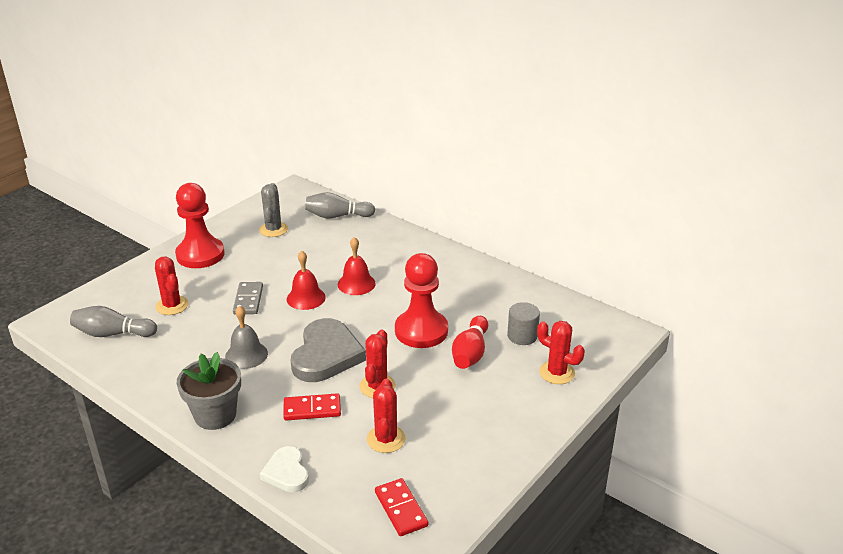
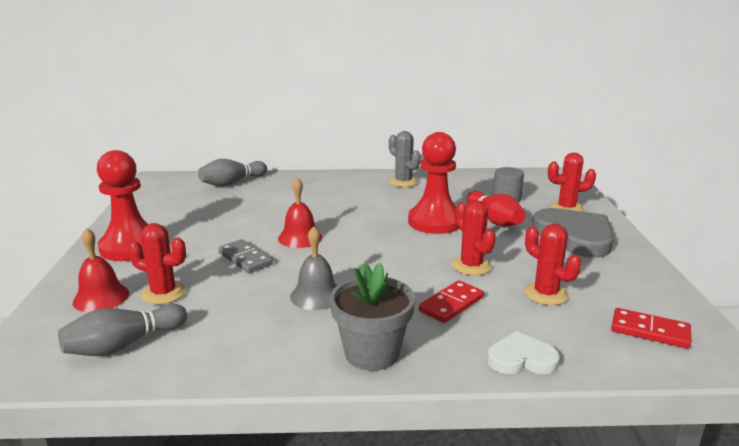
camera: 40 degrees left, 10 degrees down
grey cactus [259,183,288,237] -> grey cactus moved to [389,131,421,187]
white heart [260,446,309,492] -> white heart turned 150 degrees clockwise [487,331,560,374]
grey heart [291,318,366,382] -> grey heart moved to [532,208,614,258]
red bell [337,237,376,295] -> red bell moved to [73,228,129,312]

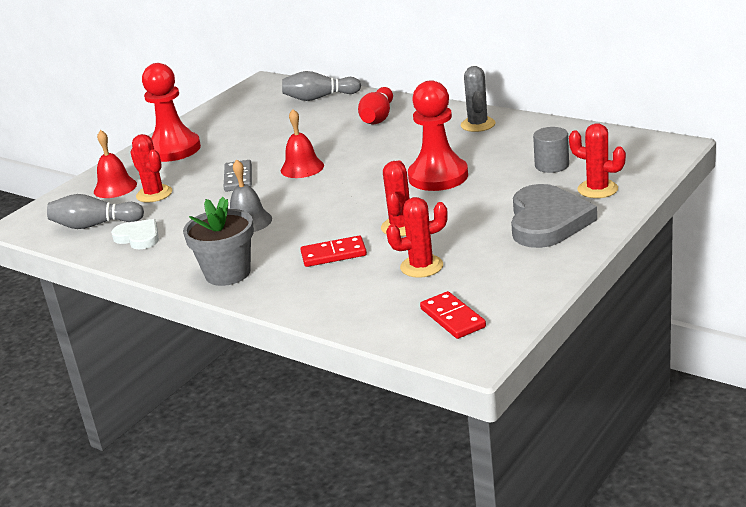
camera: 40 degrees right, 5 degrees up
red bowling pin [467,191,525,226] -> red bowling pin moved to [358,87,393,124]
white heart [487,331,560,374] -> white heart moved to [111,219,159,249]
red cactus [524,224,581,305] -> red cactus turned 75 degrees clockwise [386,197,448,278]

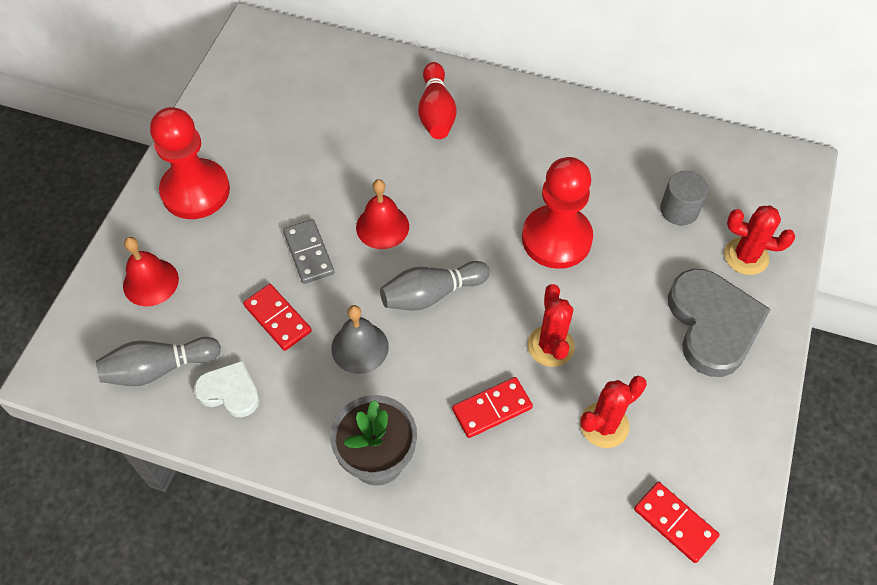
camera: 20 degrees left, 30 degrees up
red cactus [130,134,172,202] -> none
grey bowling pin [282,71,361,101] -> grey bowling pin moved to [380,261,490,311]
grey cactus [461,66,495,132] -> none
none -> red domino [243,284,312,351]

